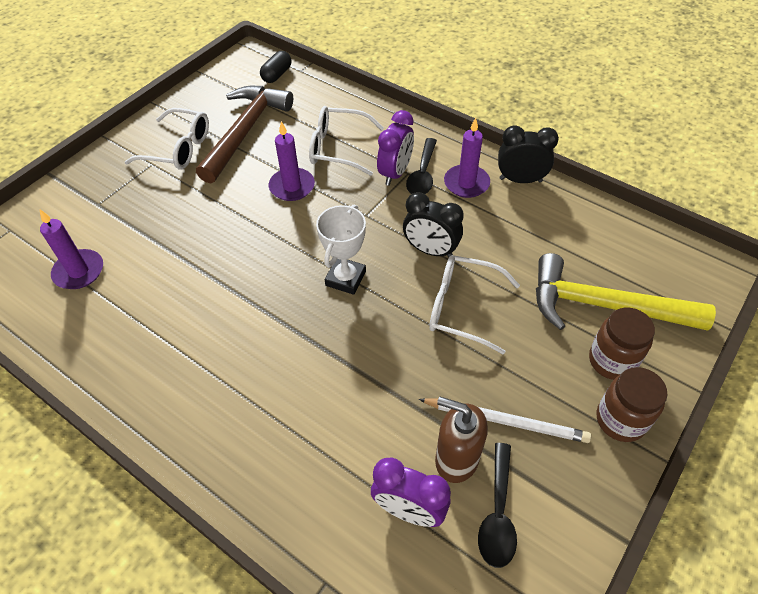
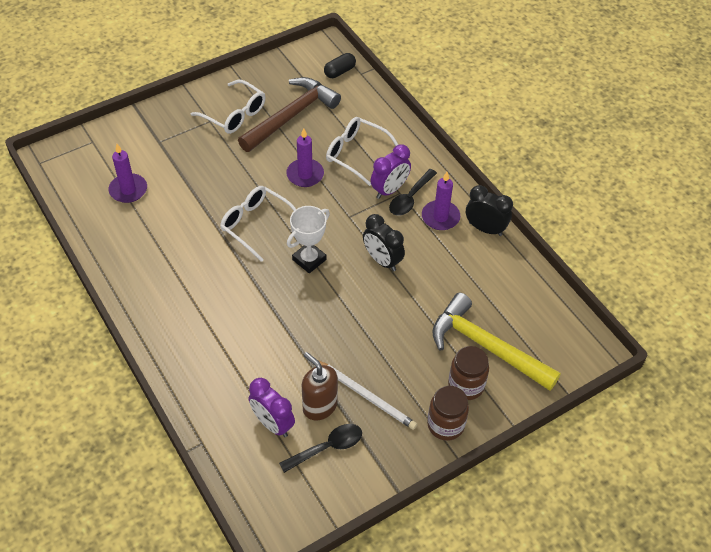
camera: 20 degrees right, 0 degrees up
white glasses [429,255,520,355] -> white glasses moved to [220,186,296,262]
black spoon [478,443,517,568] -> black spoon turned 150 degrees counterclockwise [279,424,362,473]

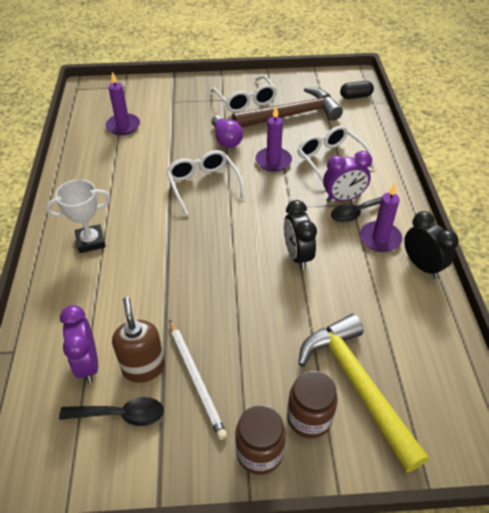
camera: 30 degrees right, 5 degrees down
white trophy [287,206,330,273] -> white trophy moved to [46,179,111,253]
none -> purple light bulb [211,115,243,148]

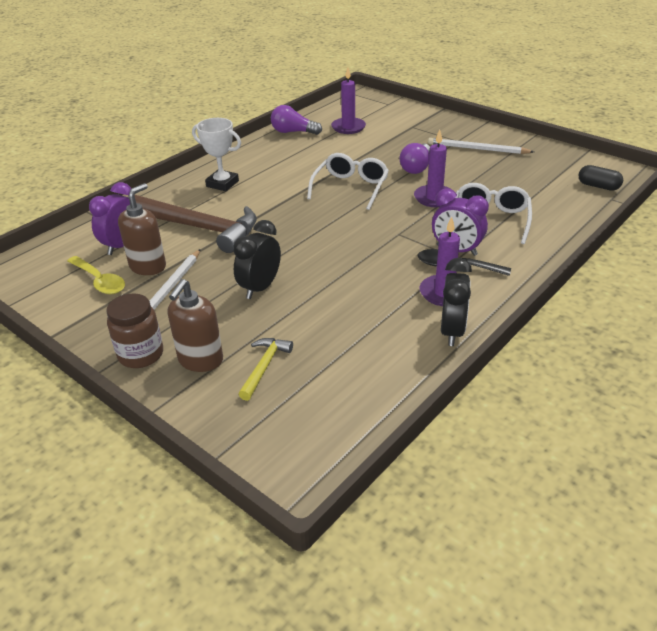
camera: 45 degrees right, 10 degrees down
black spoon [59,397,164,426] -> yellow spoon [67,256,125,294]
white glasses [211,75,277,112] -> white pencil [428,138,534,154]
brown hammer [232,87,343,128] -> brown hammer moved to [134,195,257,253]
black clock [284,200,317,270] -> black clock moved to [233,220,281,299]
brown jar [287,371,338,438] -> brown soap dispenser [168,279,223,372]
yellow hammer [298,314,429,473] -> yellow hammer [238,338,293,401], size x0.47
none -> purple light bulb [271,105,322,135]

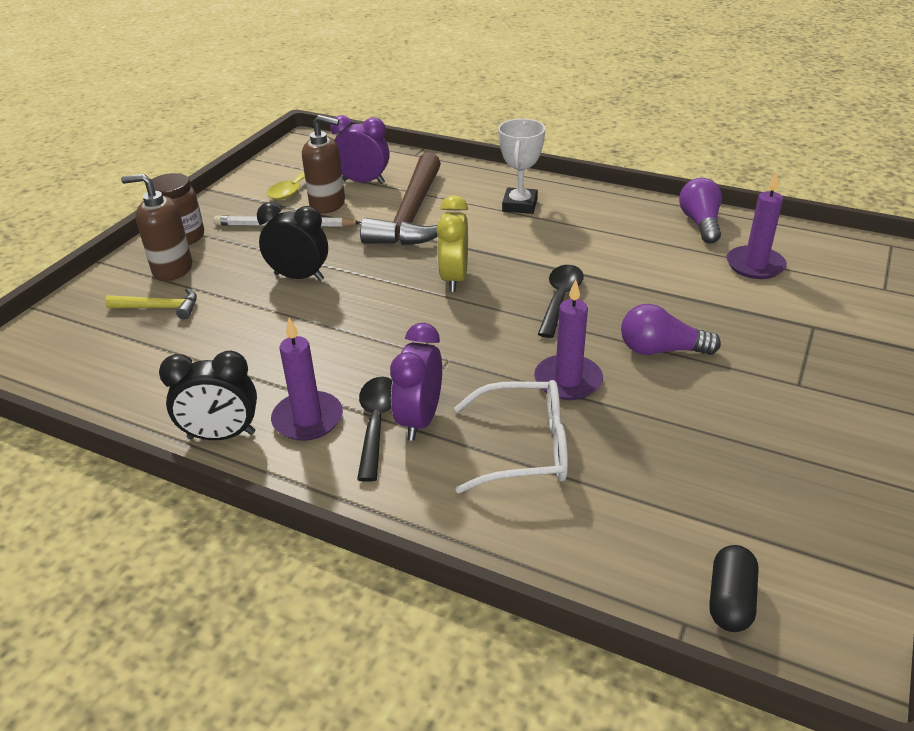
camera: 75 degrees right, 0 degrees up
white glasses [307,153,389,210] -> black spoon [538,265,584,338]
white pencil [428,138,534,154] -> none
none -> yellow clock [436,195,468,292]

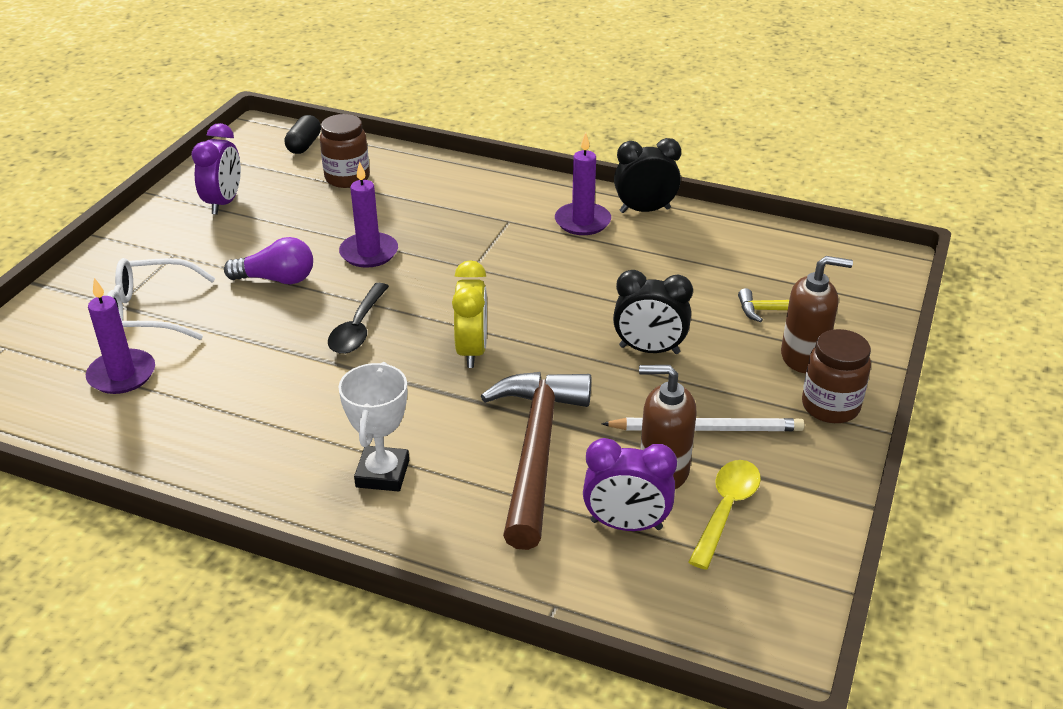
camera: 175 degrees right, 0 degrees up
black spoon [357,377,392,482] -> none
purple clock [390,323,442,441] -> purple clock moved to [192,123,241,215]
white glasses [454,380,568,493] -> white glasses moved to [107,258,215,340]
purple light bulb [679,178,722,244] -> none
none -> brown jar [320,114,370,188]

